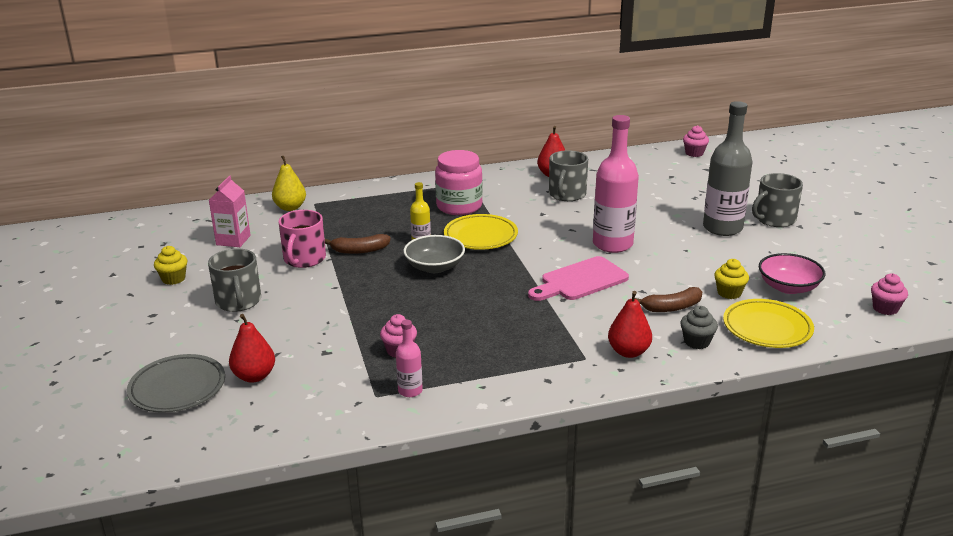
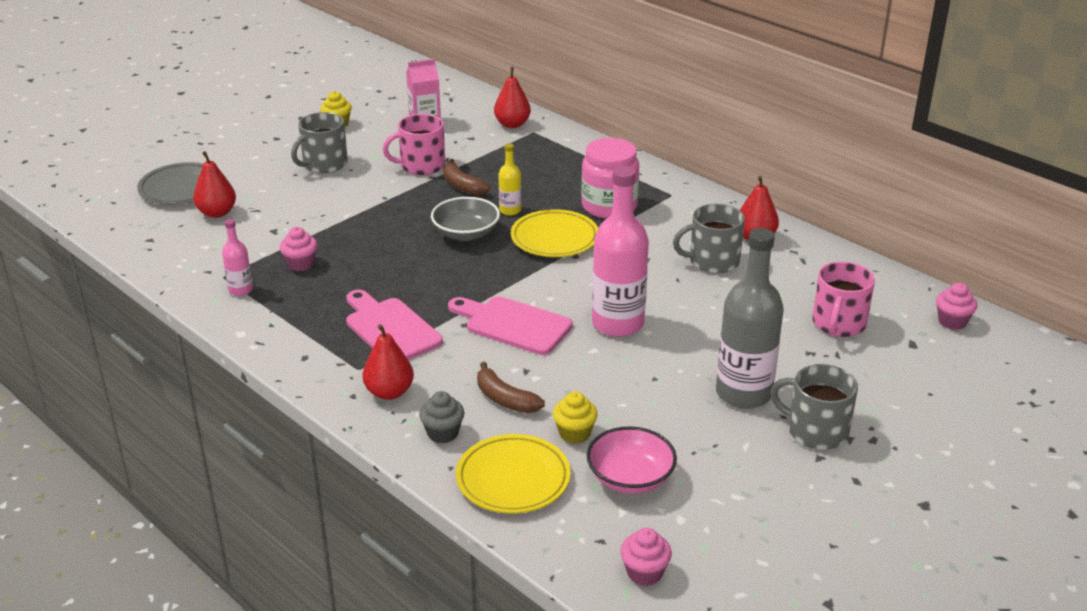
camera: 60 degrees right, 5 degrees up
yellow pear [272,156,306,211] -> red pear [494,67,531,128]
none -> pink cutting board [346,290,443,360]
none -> pink mug [812,261,875,337]

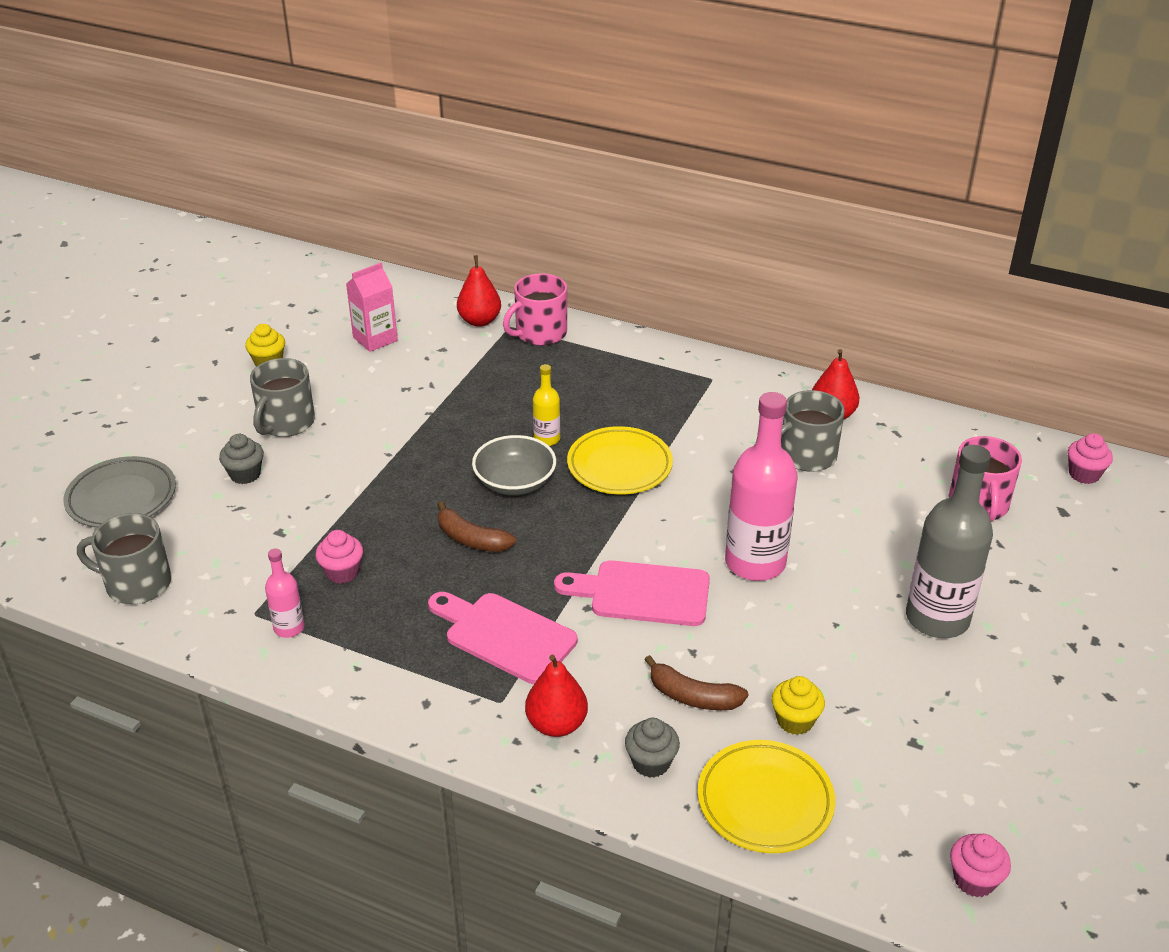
camera: 20 degrees left, 5 degrees up
red pear [193,151,236,218] -> none
pink mug [383,114,445,175] -> pink mug moved to [503,273,567,346]
brown banana [443,159,490,196] -> brown banana moved to [438,501,516,552]
pink jar [581,138,639,219] -> none
pink bowl [586,426,677,494] -> none
grey mug [770,364,858,450] -> grey mug moved to [77,513,172,604]
none -> grey cupcake [219,434,264,484]

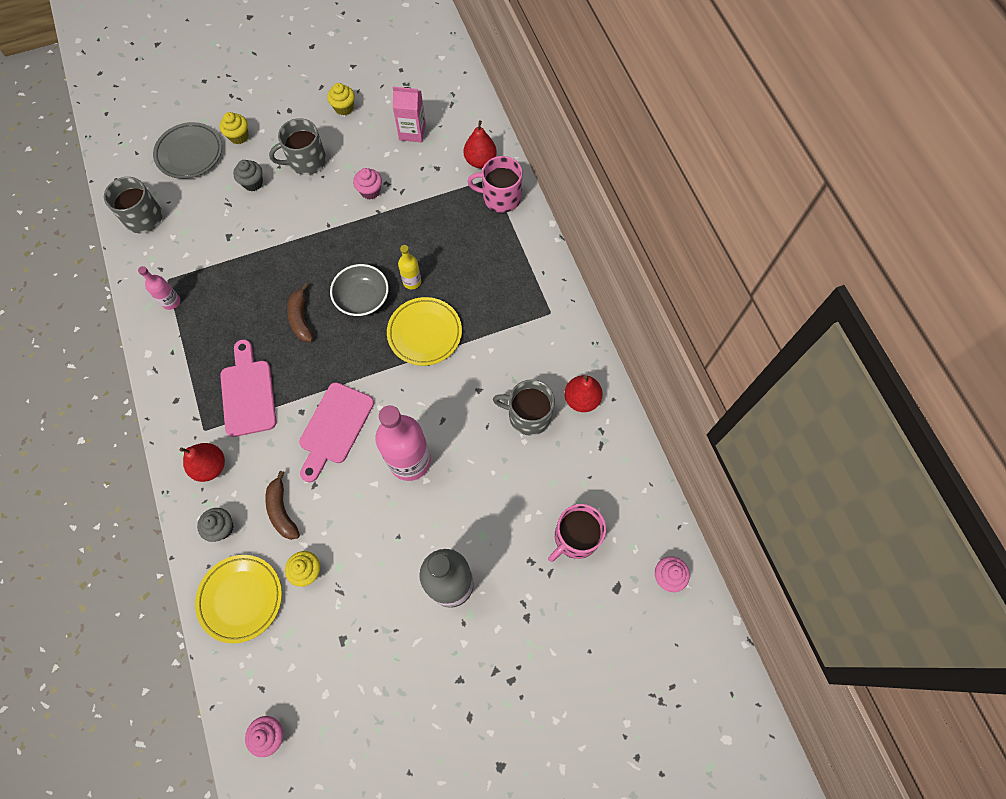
camera: 45 degrees right, 30 degrees up
pink cupcake [315,530,363,584] -> pink cupcake moved to [353,168,382,199]
pink cutting board [554,560,710,626] -> pink cutting board turned 120 degrees counterclockwise [299,382,374,482]
none -> yellow cupcake [220,112,249,144]

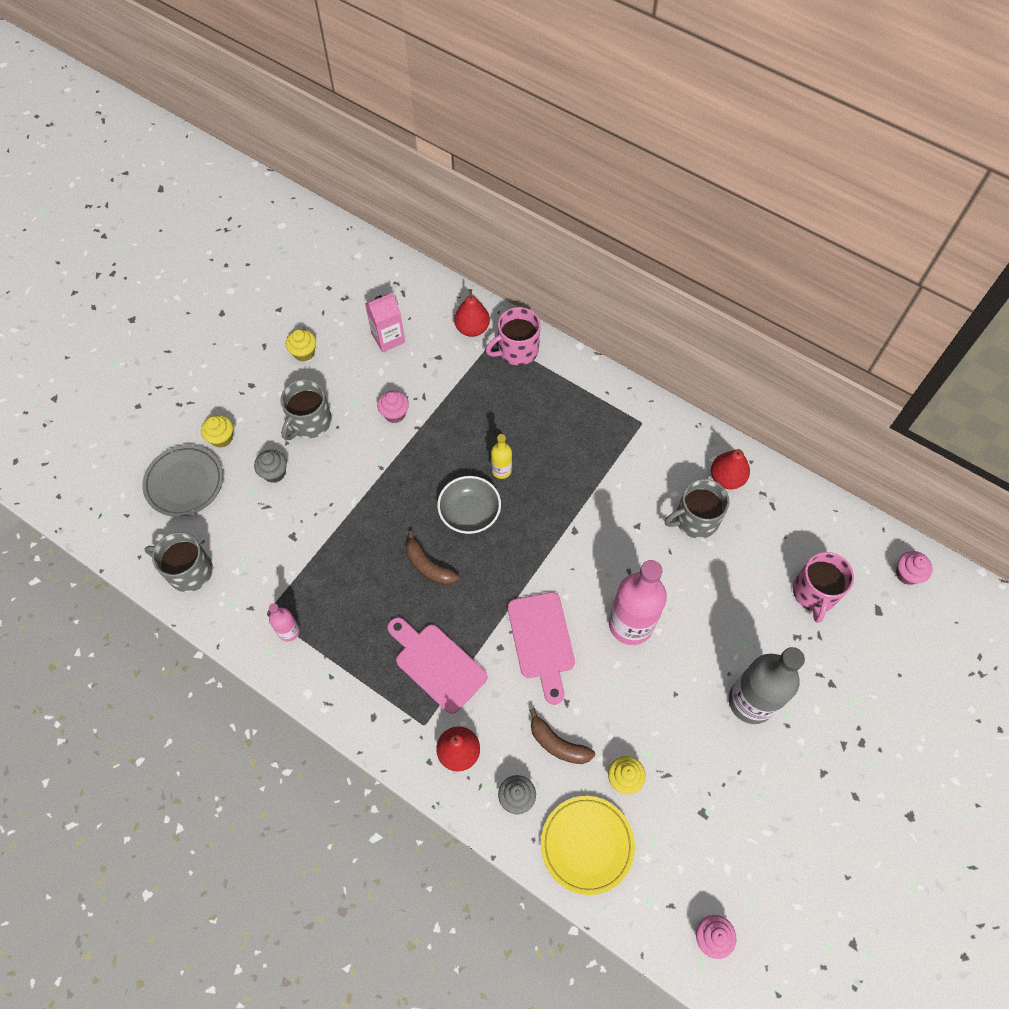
camera: 35 degrees left, 5 degrees down
yellow plate [387,297,462,366] -> none

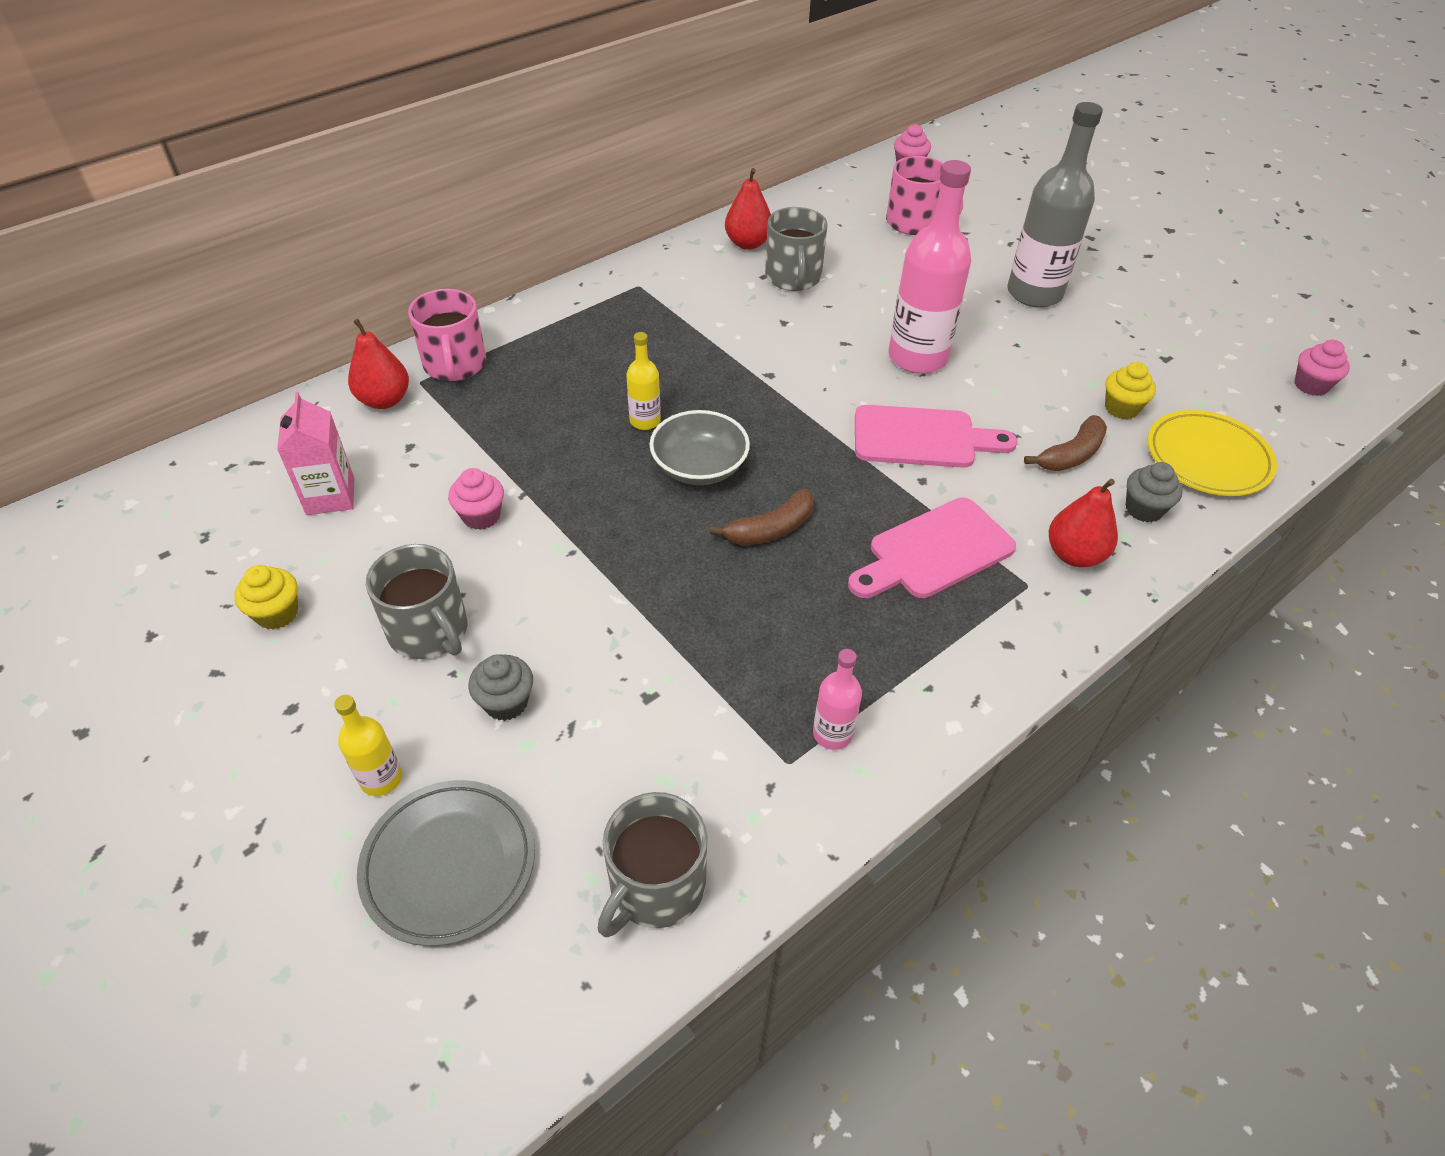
camera: 75 degrees left, 15 degrees down
yellow cupcake [201,415,233,448] -> yellow bottle [334,695,402,796]

